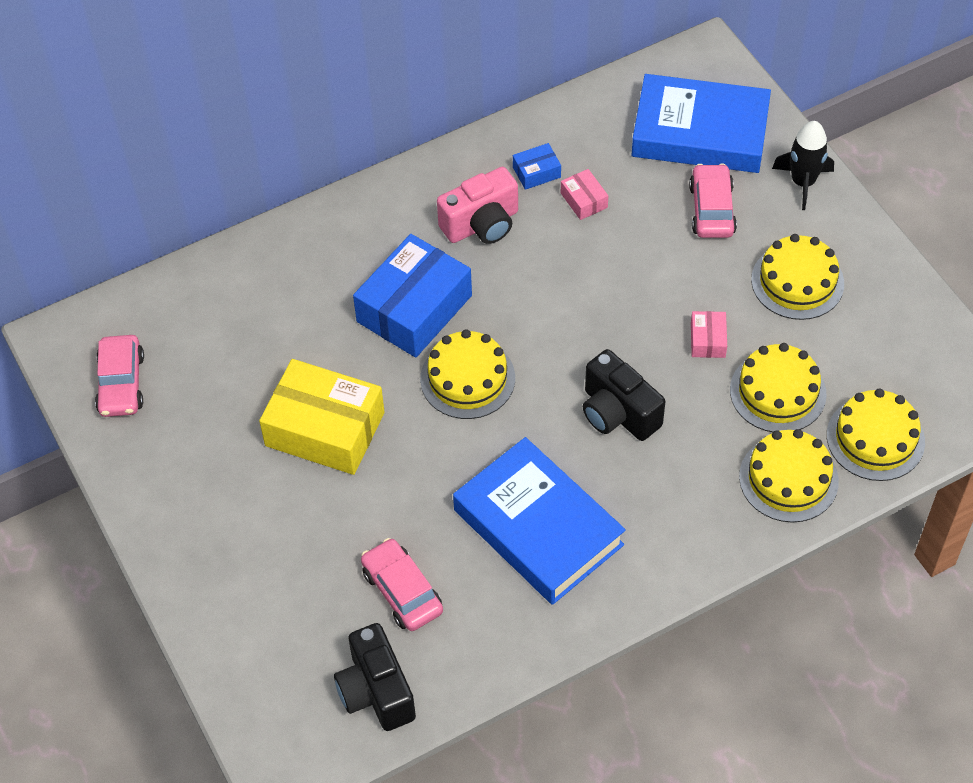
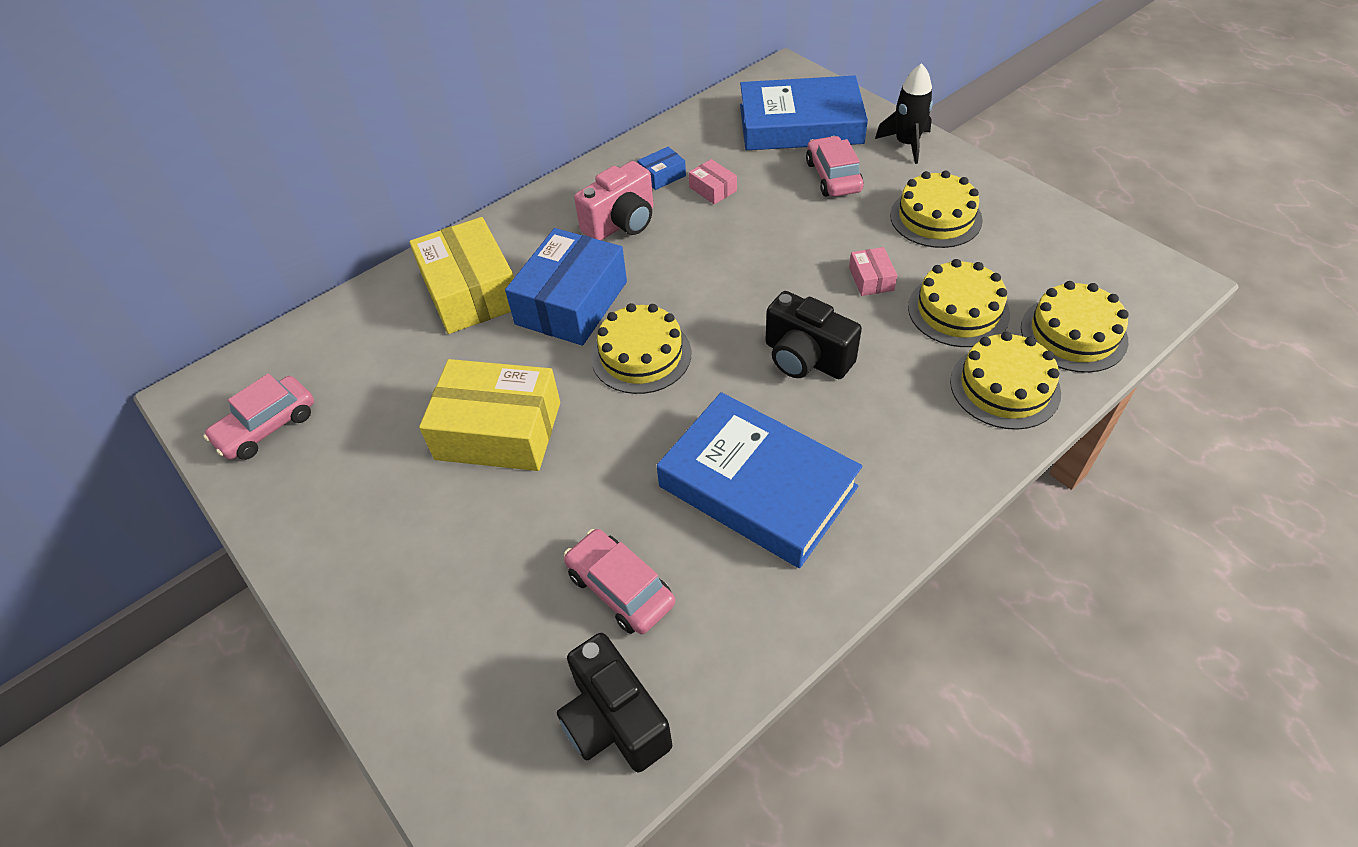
camera: 10 degrees left, 5 degrees down
pink car [95,335,144,417] -> pink car turned 60 degrees clockwise [203,373,314,460]
none -> yellow box [409,217,514,334]

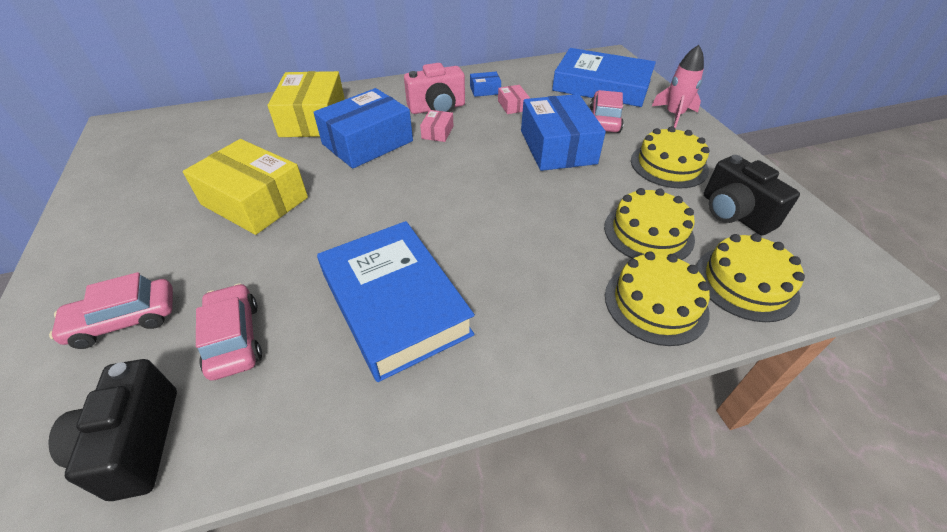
camera: 20 degrees right, 5 degrees down
pink car [203,373,314,460] -> pink car moved to [49,272,173,349]
yellow cake [591,303,691,394] -> none
black camera [765,291,862,379] -> black camera moved to [704,155,800,235]
pink box [849,247,897,296] -> pink box moved to [420,110,453,142]
black rocket [875,63,933,164] -> pink rocket [652,45,704,129]
none -> blue box [521,94,606,171]

